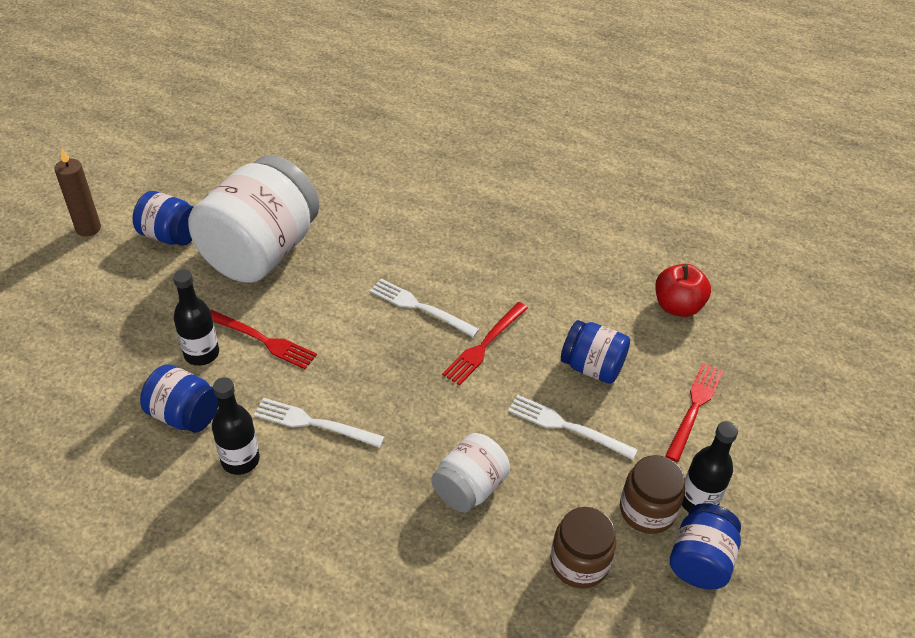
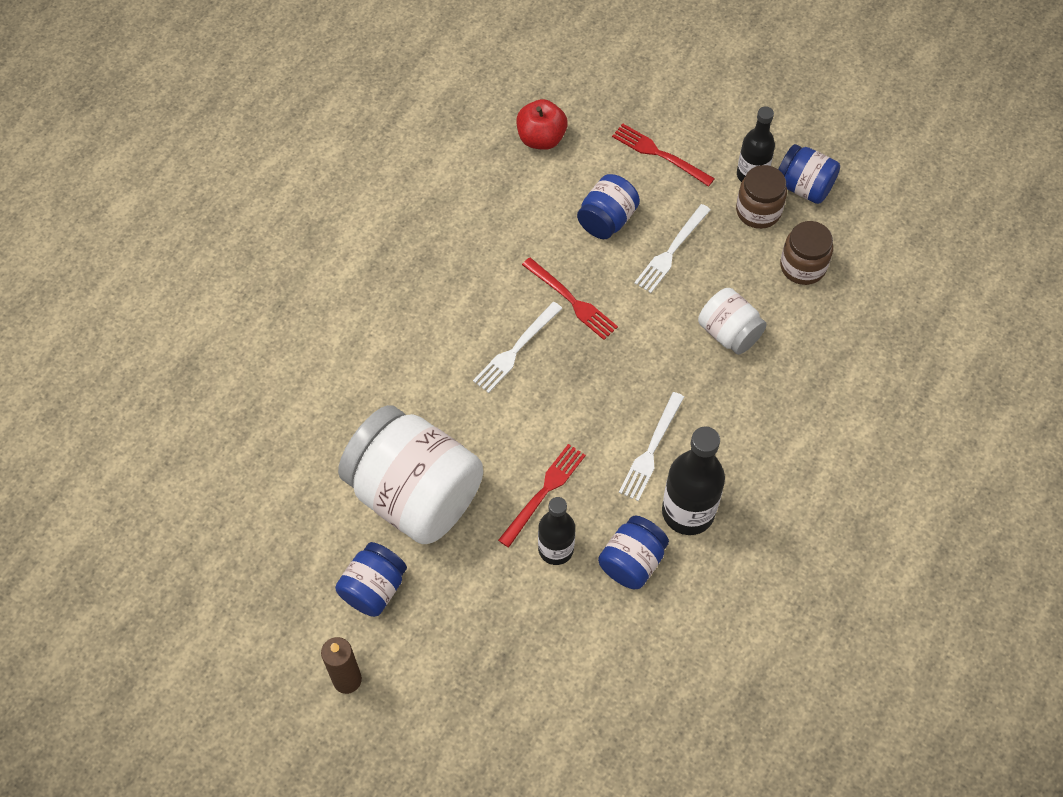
camera: 80 degrees left, 15 degrees up
black bottle [212,377,260,475] -> black bottle [662,427,725,535], size x1.52

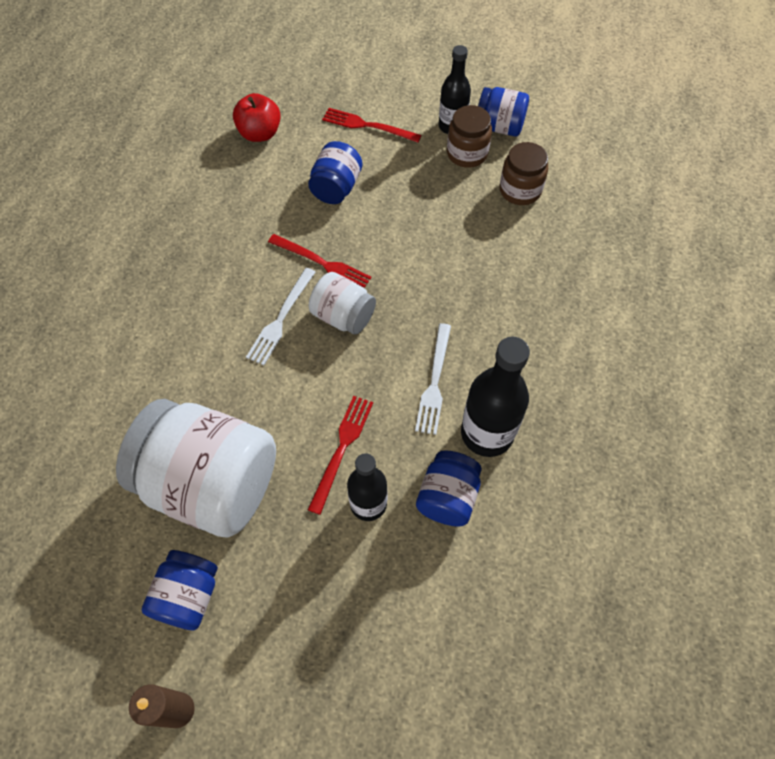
camera: 15 degrees left, 0 degrees up
white fork [634,204,711,293] -> none
white jar [698,288,767,355] -> white jar moved to [309,272,376,335]

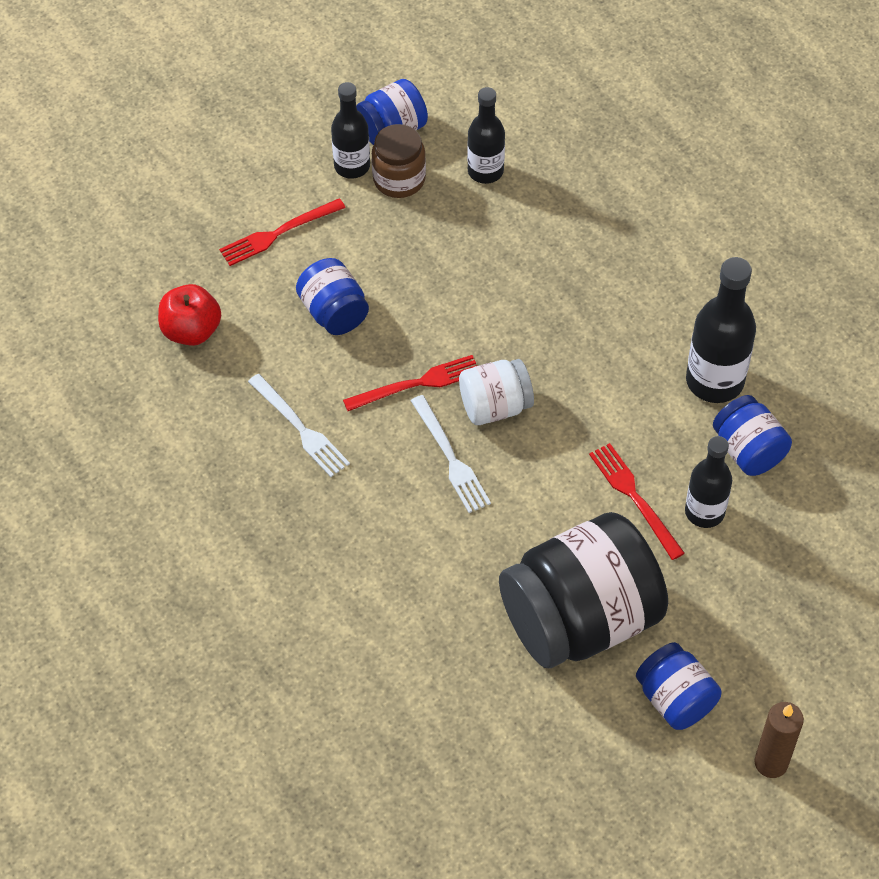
camera: 50 degrees left, 5 degrees down
white jar [116,399,276,538] -> black jar [499,512,668,668]
white fork [415,323,451,435] -> white fork moved to [248,374,350,477]
brown jar [500,142,548,205] -> black bottle [467,87,505,184]

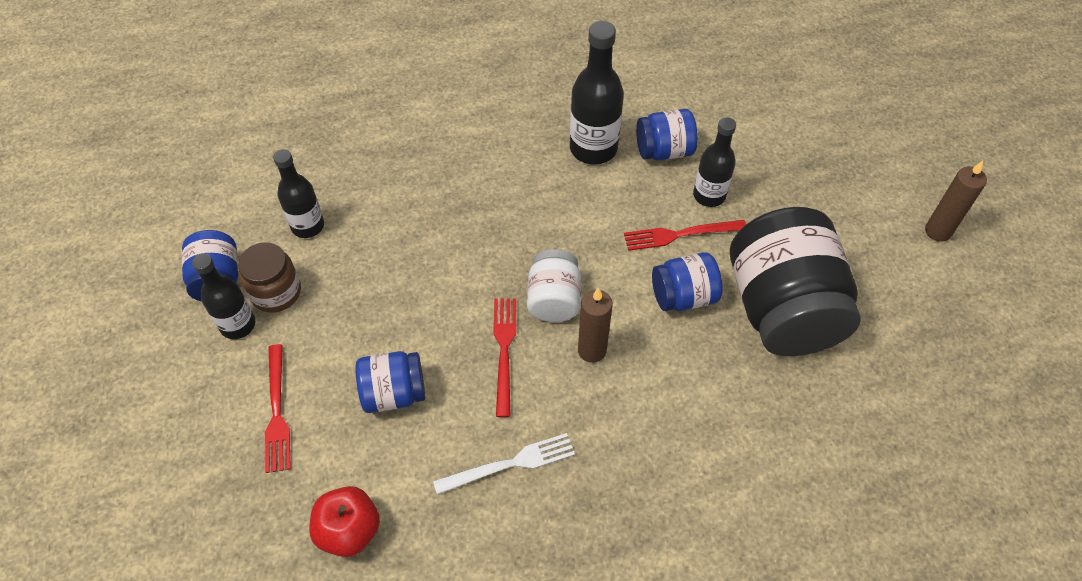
camera: 70 degrees left, 0 degrees up
white fork [411,395,491,513] -> brown candle [578,288,612,363]
blue jar [636,642,722,730] -> blue jar moved to [652,252,723,311]

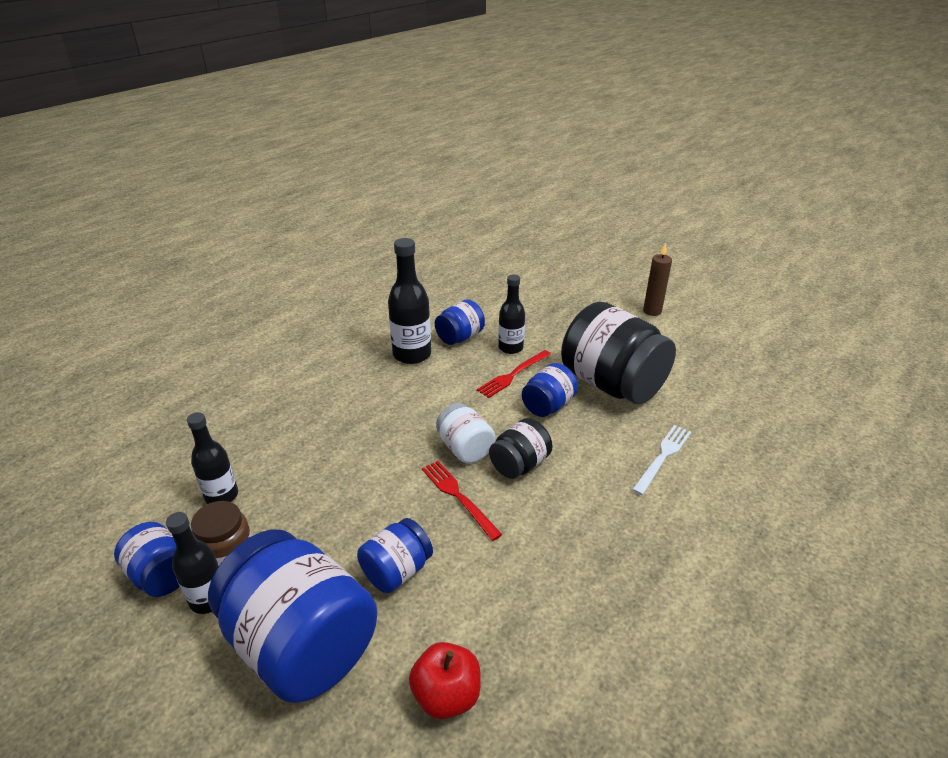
camera: 35 degrees left, 20 degrees down
red fork [265,344,291,473] -> blue jar [208,529,377,703]
white fork [433,433,575,495] -> white fork moved to [632,425,691,495]
brown candle [578,288,612,363] -> black jar [489,418,552,479]

